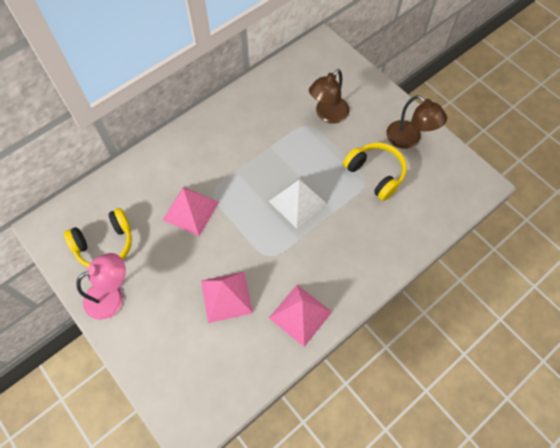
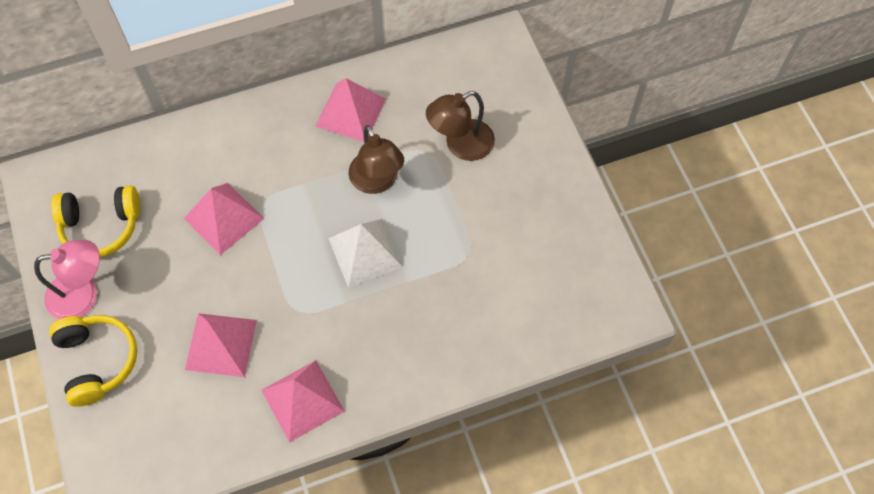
camera: 20 degrees right, 0 degrees up
yellow headphones [343,142,407,201] -> yellow headphones moved to [49,315,137,407]
brown lamp [386,95,447,149] -> brown lamp moved to [349,125,404,194]
none -> pink pyramid [315,78,386,142]

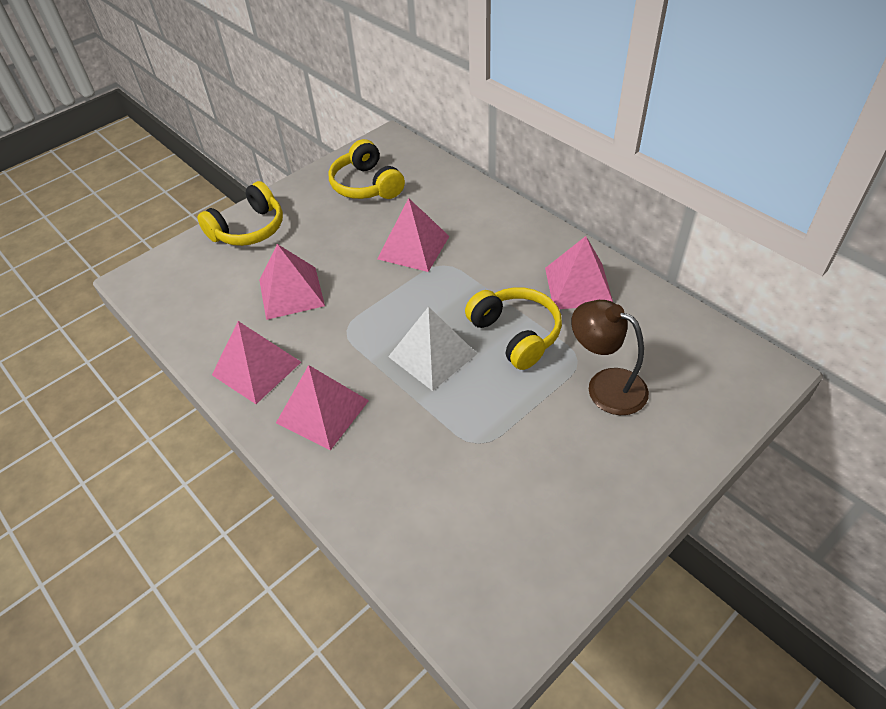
camera: 70 degrees right, 15 degrees down
pink lamp [34,240,100,319] -> none
brown lamp [349,125,404,194] -> yellow headphones [465,287,562,370]
none -> pink pyramid [276,365,369,450]

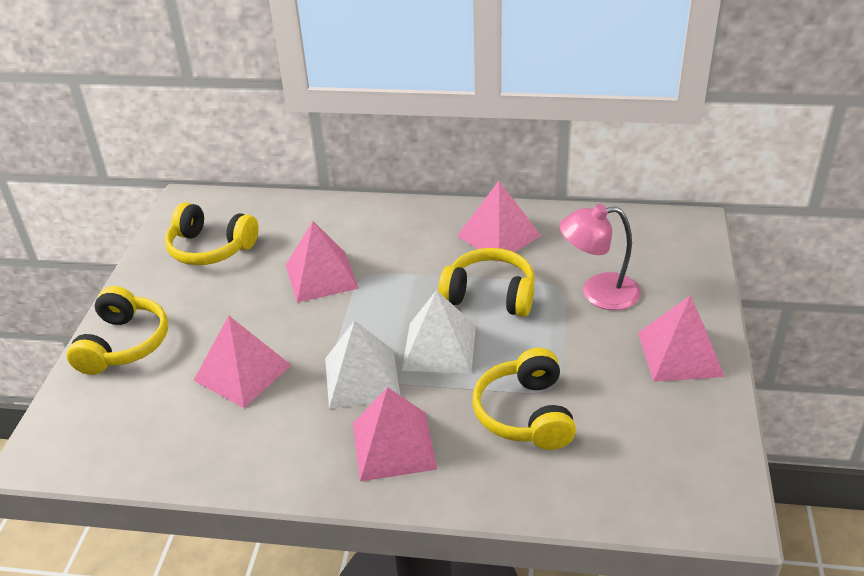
camera: 40 degrees left, 10 degrees down
pink pyramid [212,321,301,404] -> pink pyramid moved to [638,296,725,382]
brown lamp [571,300,649,415] -> pink lamp [559,204,641,310]
none -> white pyramid [325,320,400,409]
none -> yellow headphones [473,348,576,450]

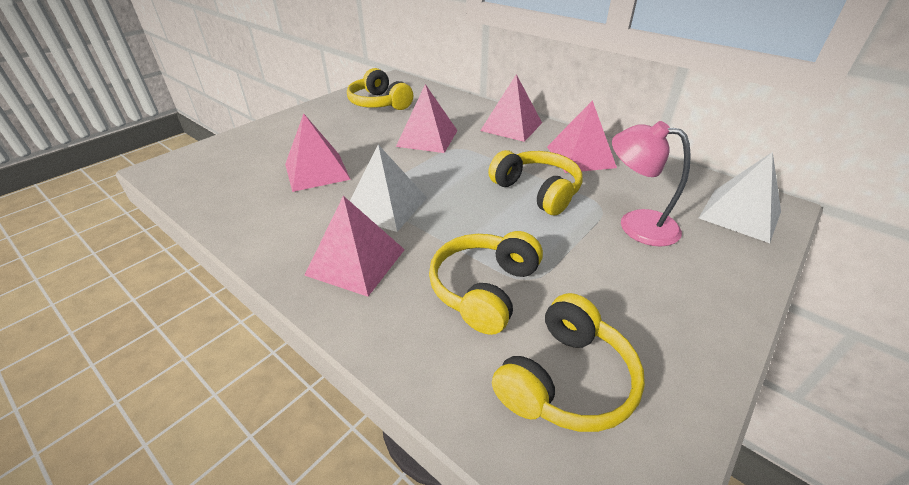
camera: 30 degrees right, 0 degrees up
yellow headphones [67,286,168,375] -> yellow headphones moved to [492,293,645,432]
white pyramid [402,290,476,373] -> white pyramid moved to [699,152,781,243]
pink pyramid [638,296,725,382] -> pink pyramid moved to [480,74,542,142]

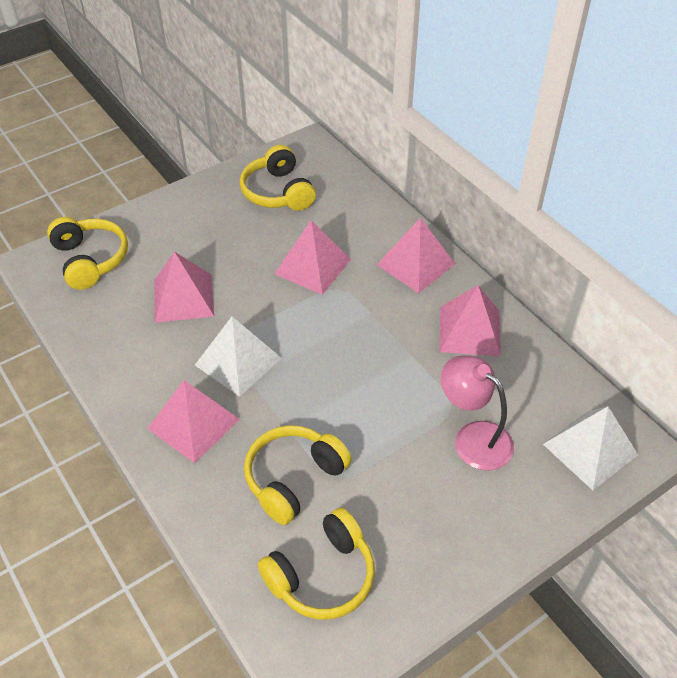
camera: 15 degrees right, 10 degrees up
yellow headphones [488,150,583,215] -> yellow headphones moved to [47,217,128,290]

